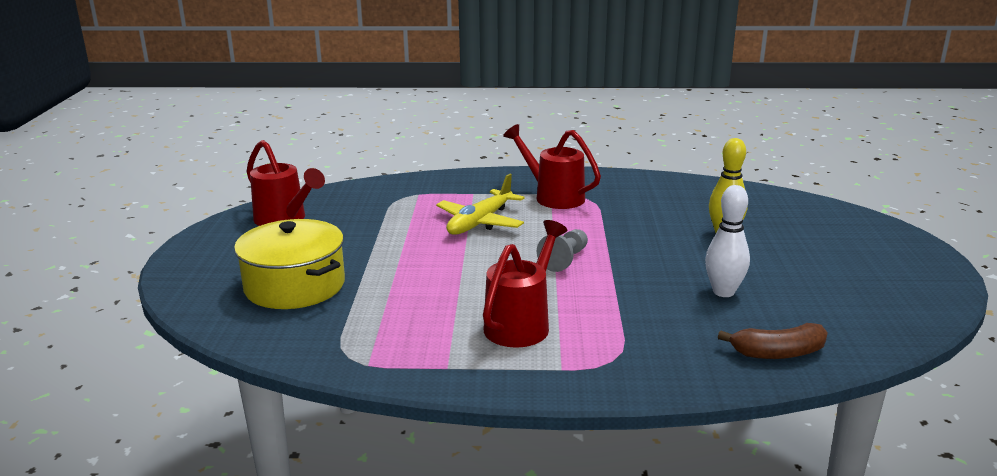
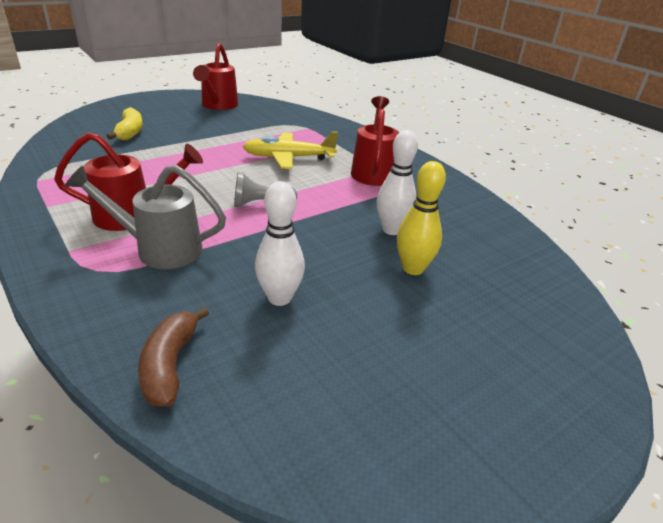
camera: 50 degrees right, 10 degrees up
yellow pot [234,219,345,309] -> yellow banana [107,107,143,140]
brown banana [718,323,828,359] -> brown banana turned 45 degrees clockwise [138,307,209,406]
none -> grey watering can [65,165,226,269]
none -> white bowling pin [377,130,418,235]

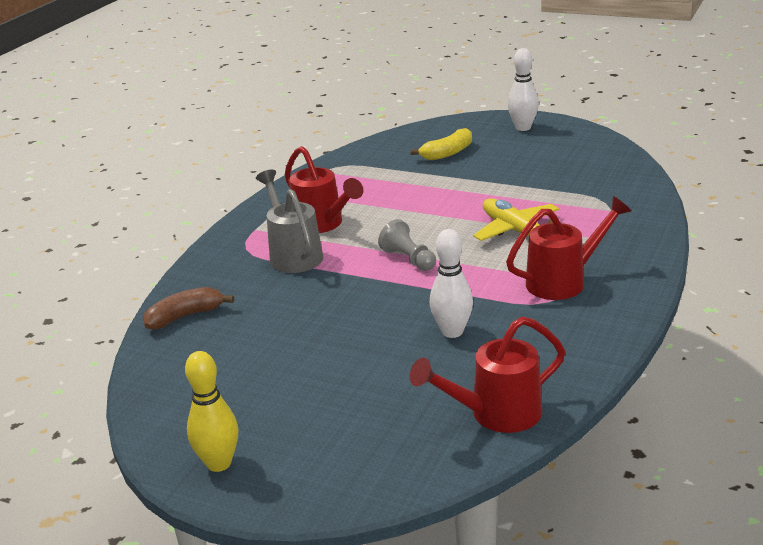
camera: 65 degrees right, 5 degrees down
red watering can [193,43,238,110] -> red watering can moved to [410,316,565,433]
white bowling pin [255,181,305,306] -> white bowling pin moved to [508,48,539,131]
yellow bowling pin [397,161,446,275] -> yellow bowling pin moved to [185,351,238,472]

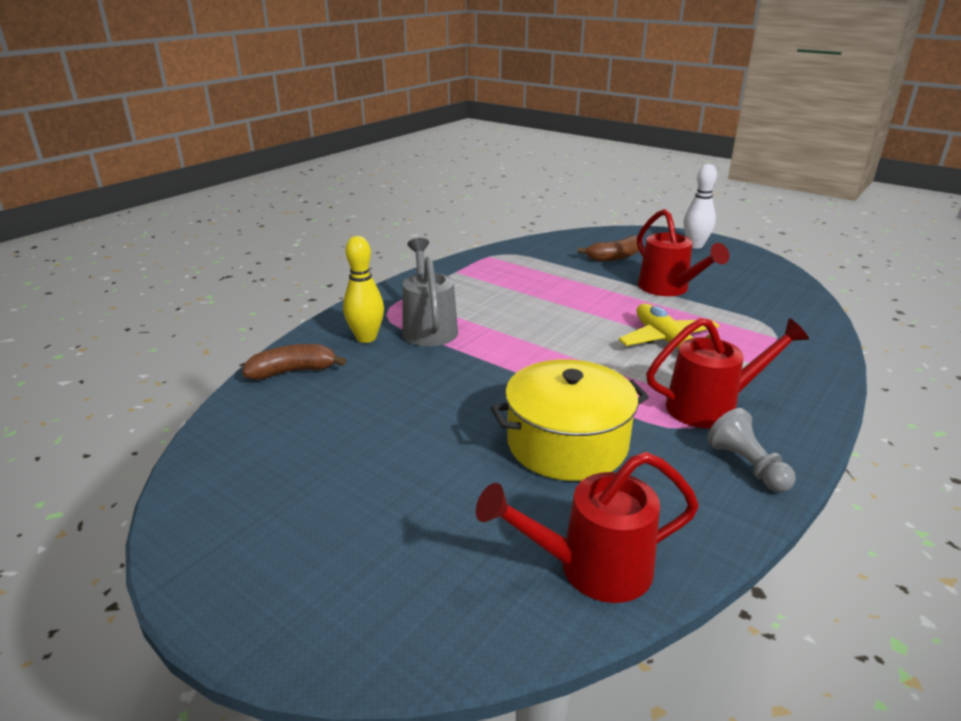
camera: 10 degrees right, 0 degrees up
yellow bowling pin [185,351,238,472] -> yellow bowling pin moved to [343,236,384,343]
red watering can [285,146,364,233] -> red watering can moved to [637,209,729,296]
grey pawn [378,219,436,271] -> grey pawn moved to [707,408,796,492]
yellow banana [411,128,472,160] -> brown banana [578,236,639,261]
white bowling pin [430,229,473,338] -> yellow pot [491,359,649,481]

